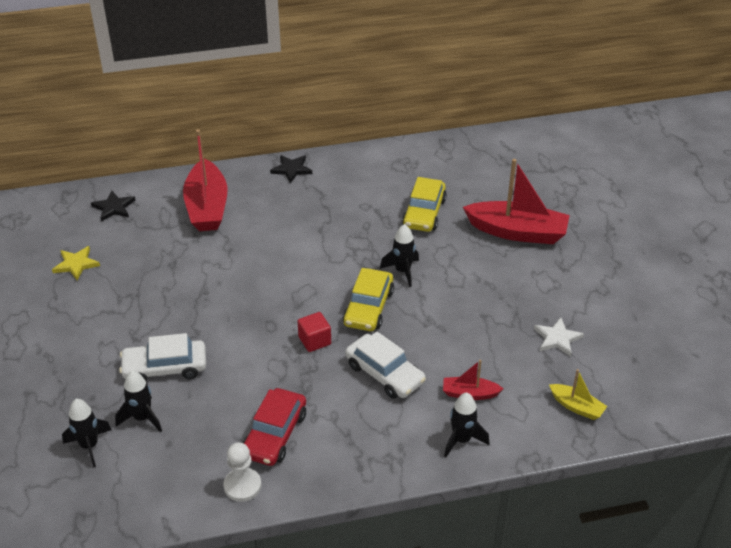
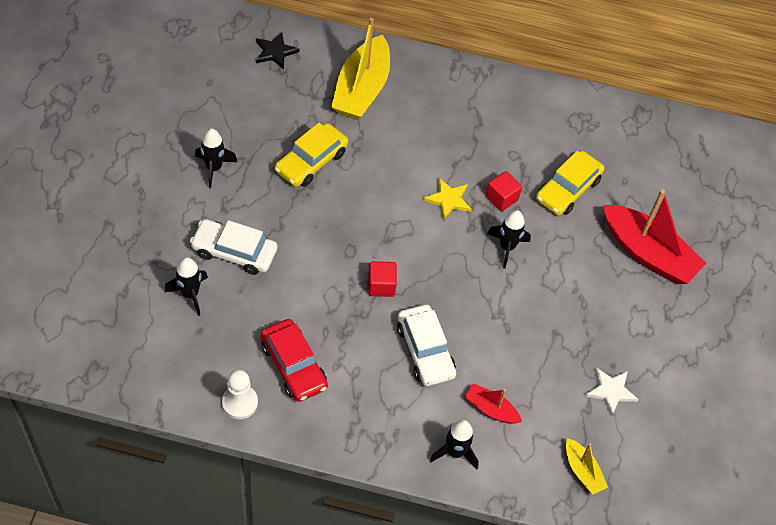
camera: 20 degrees right, 15 degrees up
yellow star [52,246,100,281] -> yellow star moved to [423,178,471,220]
black rocket [62,399,111,468] -> black rocket moved to [195,128,237,188]
red boat [183,129,227,231] -> yellow boat [331,18,390,120]
red car [243,388,306,466] -> red car turned 75 degrees counterclockwise [261,319,328,402]
black star [270,155,312,183] -> none
yellow car [343,268,394,331] -> yellow car moved to [275,123,348,187]
none -> red cube [486,171,522,211]

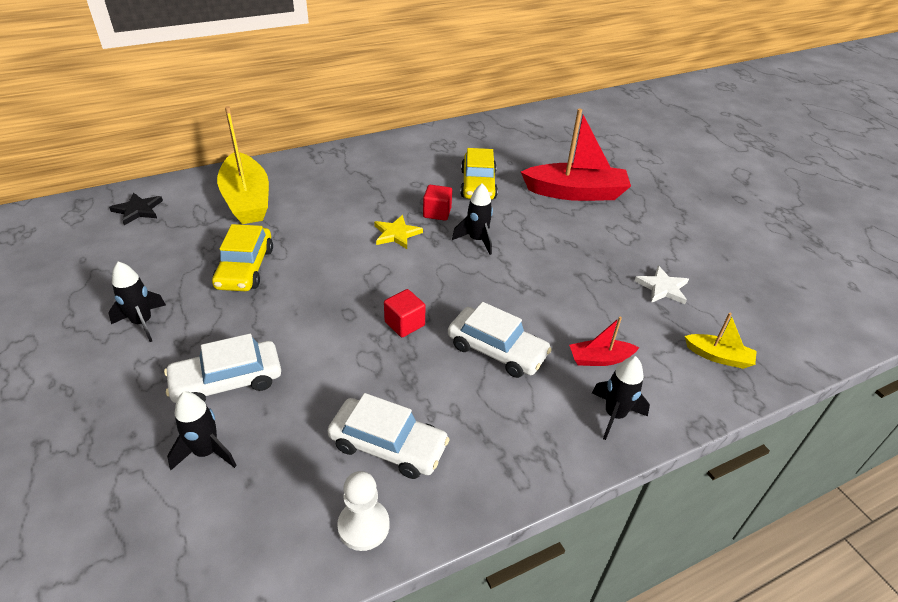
camera: 35 degrees left, 15 degrees down
red car [261,319,328,402] -> white car [328,393,450,479]

